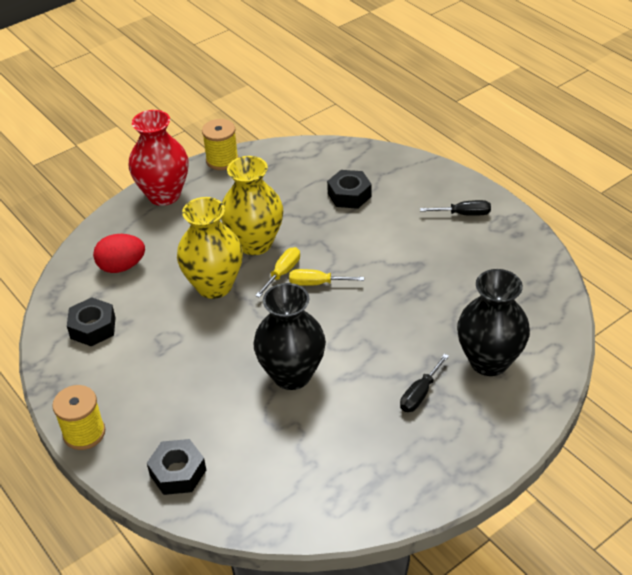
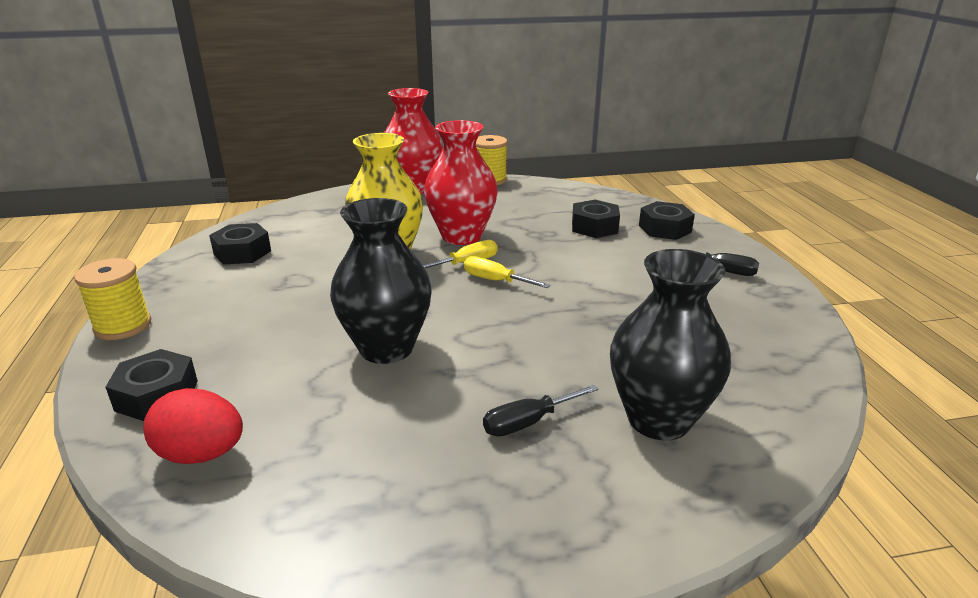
camera: 25 degrees right, 15 degrees down
red egg [93,234,145,273] -> red egg moved to [143,388,243,464]
yellow vase [221,156,283,255] -> red vase [424,120,498,245]
none -> black nut [639,201,695,240]

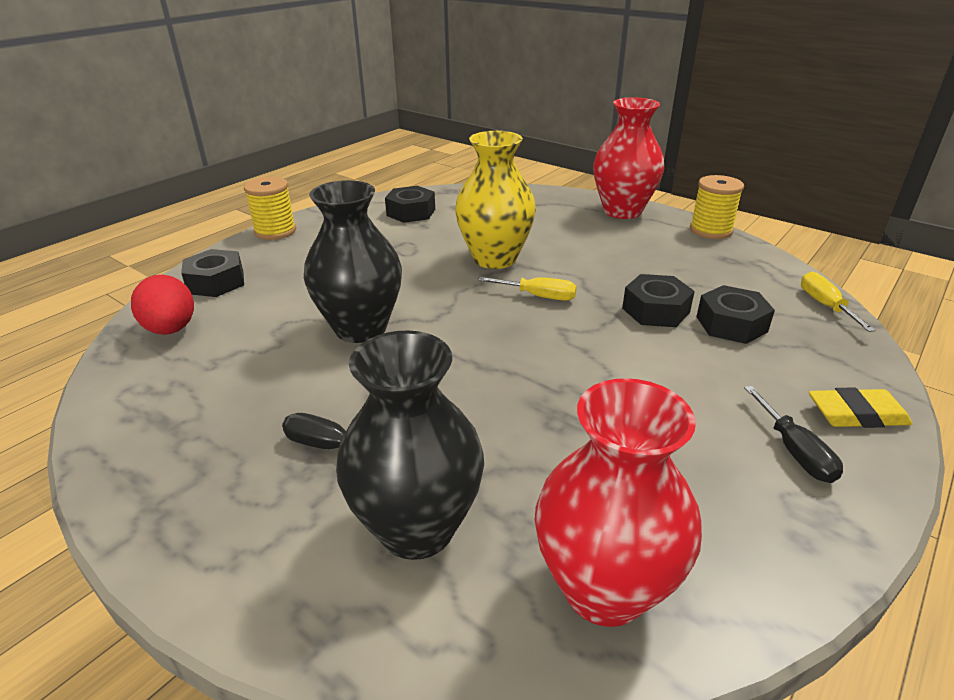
camera: 50 degrees right, 5 degrees up
red vase [424,120,498,245] -> red vase moved to [535,378,702,627]
yellow screwdriver [464,256,551,288] -> yellow screwdriver moved to [801,272,875,332]
black nut [639,201,695,240] -> black nut moved to [622,274,695,327]
none -> yellow eraser [809,387,913,428]

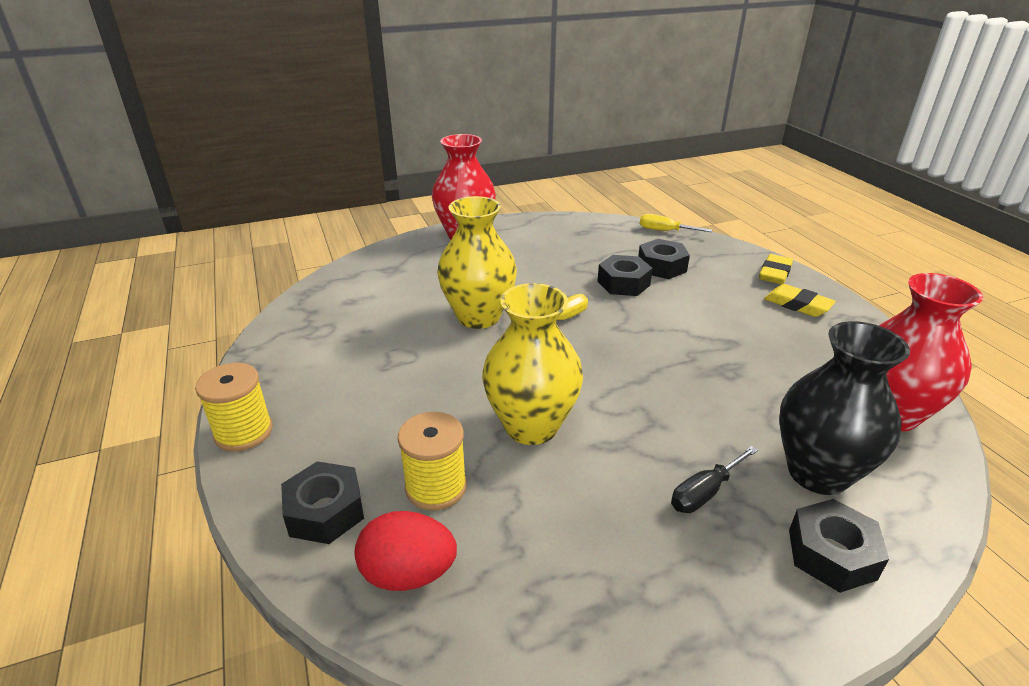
camera: 60 degrees left, 0 degrees up
black vase [304,180,402,343] -> yellow vase [482,283,583,445]
black nut [385,186,435,223] -> black nut moved to [789,499,889,593]
yellow spool [690,175,744,239] -> yellow spool moved to [398,412,467,510]
black screwdriver [744,386,843,483] -> yellow eraser [764,284,836,317]

